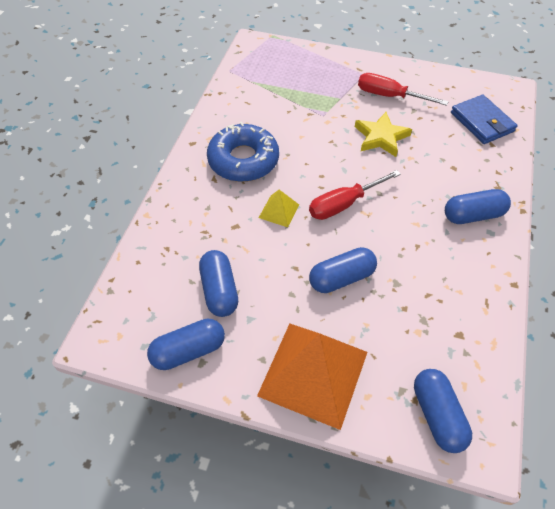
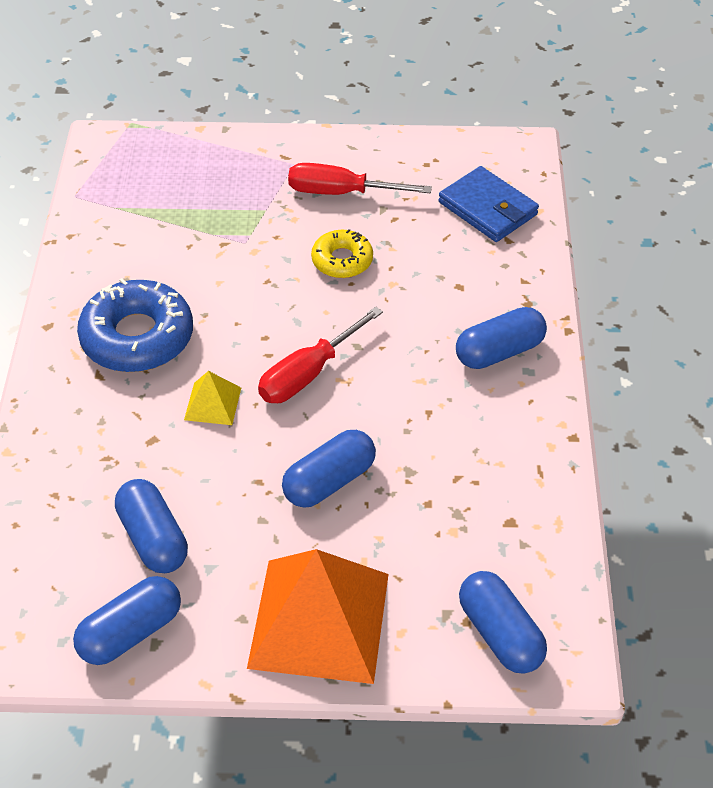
camera: 15 degrees left, 5 degrees down
yellow star [355,112,412,157] -> yellow donut [311,229,373,278]

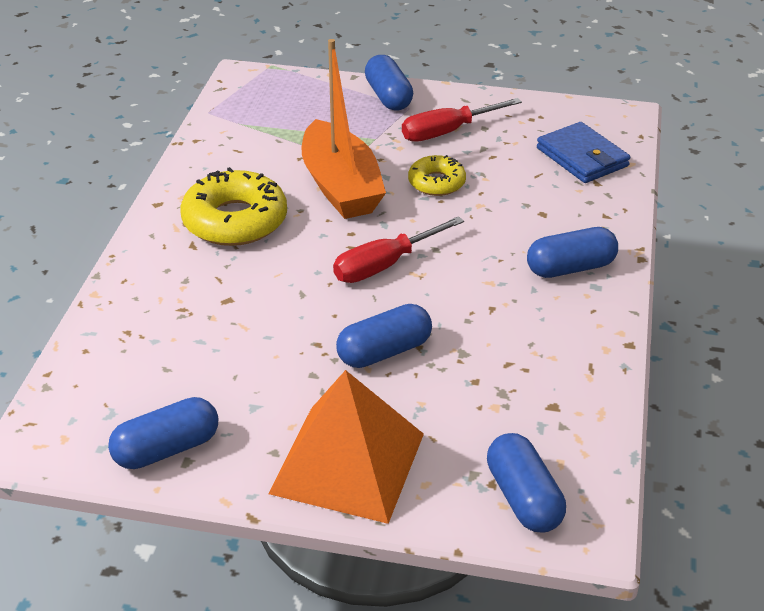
camera: 10 degrees right, 10 degrees down
blue donut [77,278,193,372] -> yellow donut [180,167,287,246]
blue capsule [115,479,188,573] -> blue capsule moved to [365,55,413,110]
yellow pyramid [184,371,241,425] -> none
red screwdriver [288,163,432,195] -> red screwdriver turned 45 degrees counterclockwise [402,98,522,142]
none -> orange boat [302,39,386,219]

